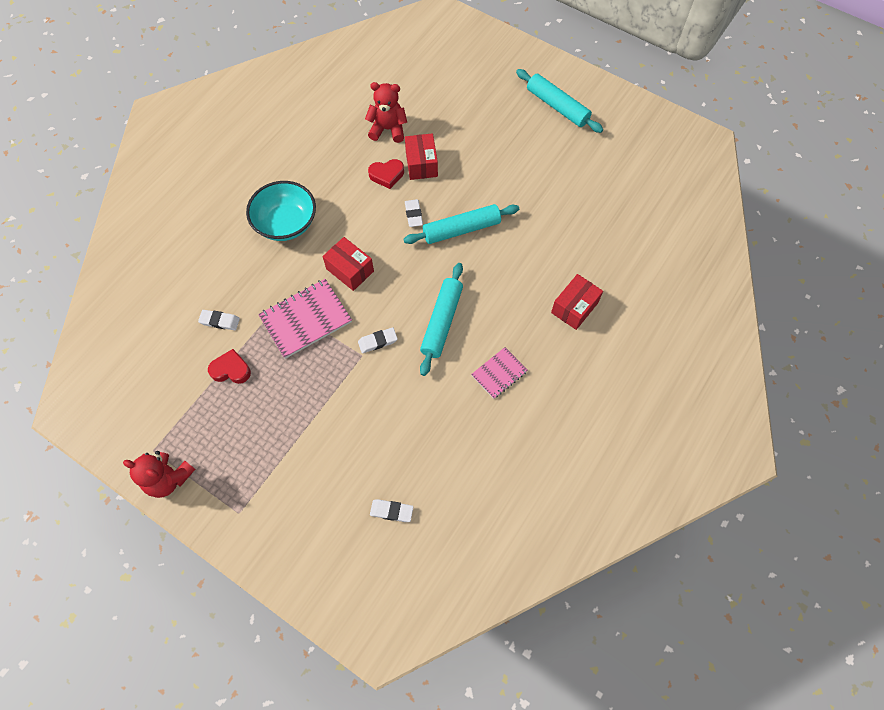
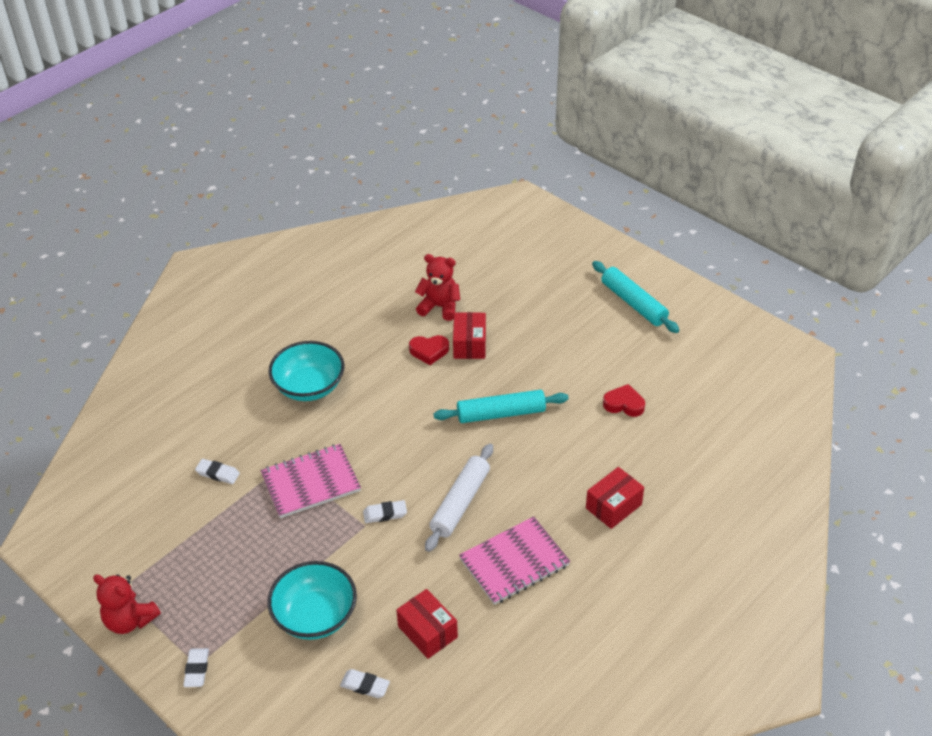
camera: 10 degrees right, 20 degrees down
red heart [208,349,251,384] -> red heart moved to [603,384,645,417]
red box [323,237,374,291] -> red box moved to [396,589,458,659]
white eraser [405,199,423,227] -> white eraser moved to [183,648,209,687]
turquoise rolling pin [420,263,463,376] -> white rolling pin [425,444,493,552]
pink notebook [471,347,528,399] -> pink notebook [459,516,570,605], size x1.70
none -> turquoise bowl [267,561,357,640]

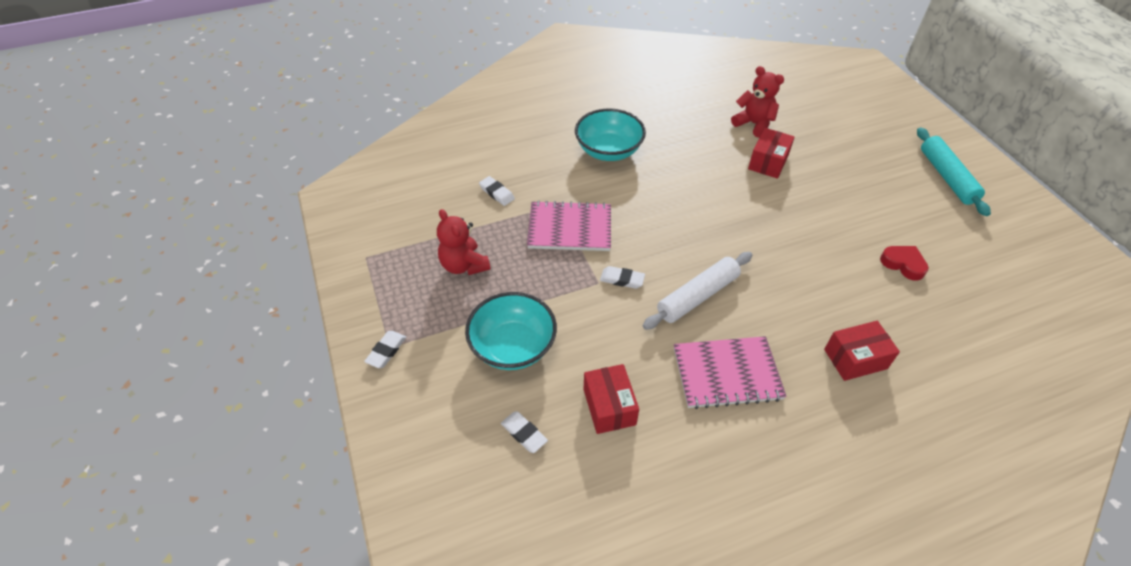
camera: 25 degrees right, 5 degrees up
red teddy bear [93,574,161,634] -> red teddy bear moved to [437,209,491,275]
red heart [409,335,449,365] -> none
turquoise rolling pin [433,390,569,423] -> none

